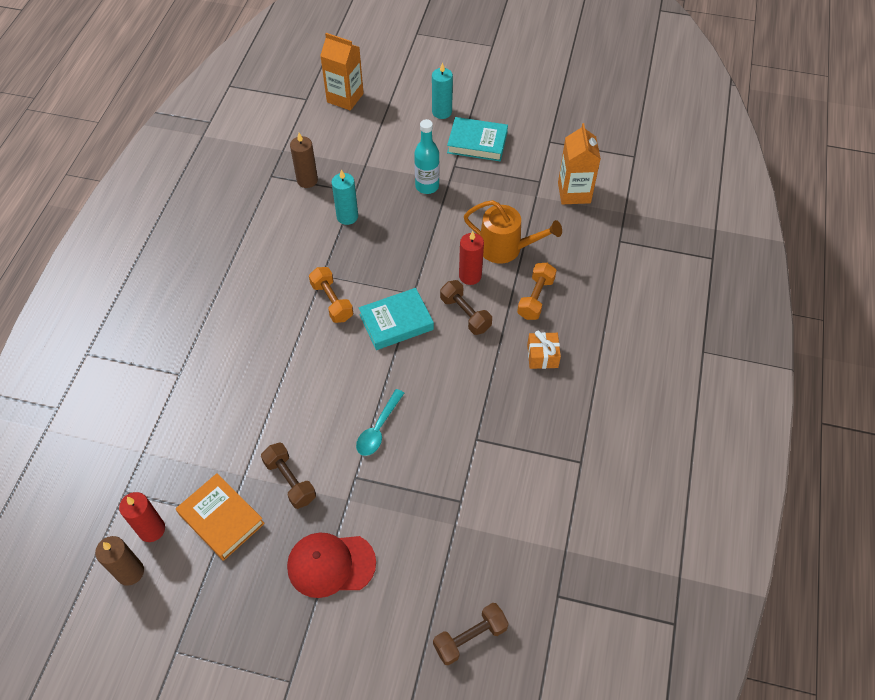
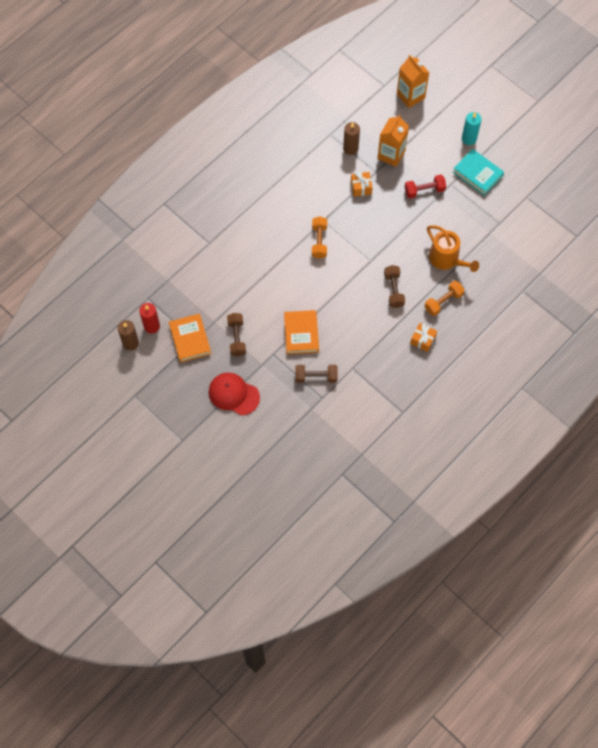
camera: 30 degrees right, 10 degrees up
turquoise candle [332,169,358,225] -> orange gift [351,172,373,197]
turquoise spoon [356,389,404,456] -> orange book [284,310,319,354]
turquoise book [359,288,434,350] -> none
turquoise bottle [414,119,439,194] -> red dumbbell [405,175,446,199]
brown dumbbell [433,603,509,665] -> brown dumbbell moved to [296,365,338,383]
red candle [459,231,484,285] -> none
orange carton [558,123,601,204] -> orange carton moved to [377,115,409,167]

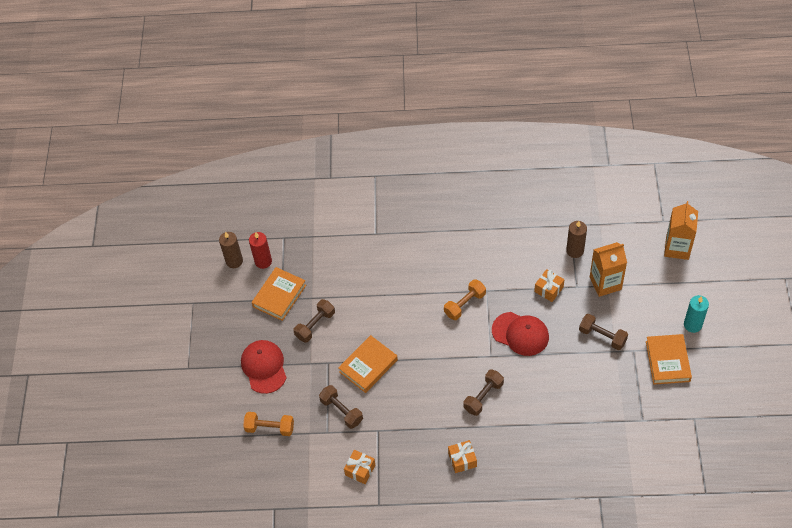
camera: 50 degrees right, 10 degrees down
red dumbbell [405,175,446,199] -> brown dumbbell [579,314,628,350]
orange dumbbell [424,281,464,316] -> orange dumbbell moved to [243,412,294,436]
orange watering can [427,225,479,272] -> none
turquoise book [453,149,504,196] -> orange book [646,334,692,385]
none -> orange gift [344,450,375,484]
none -> red cap [492,312,549,356]

